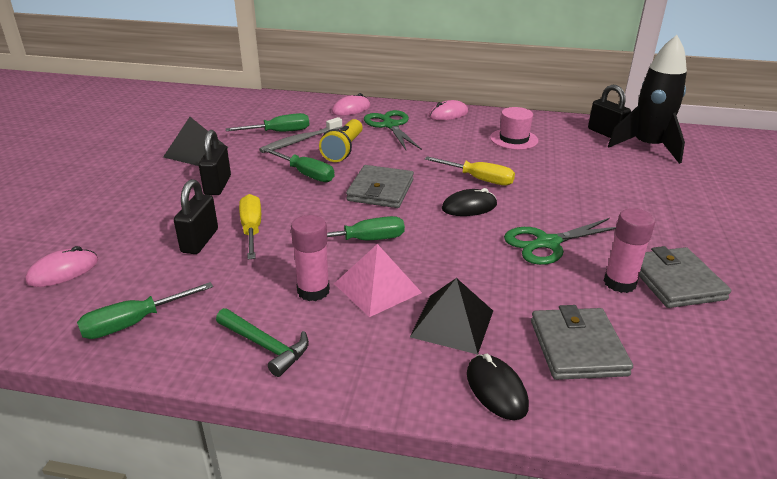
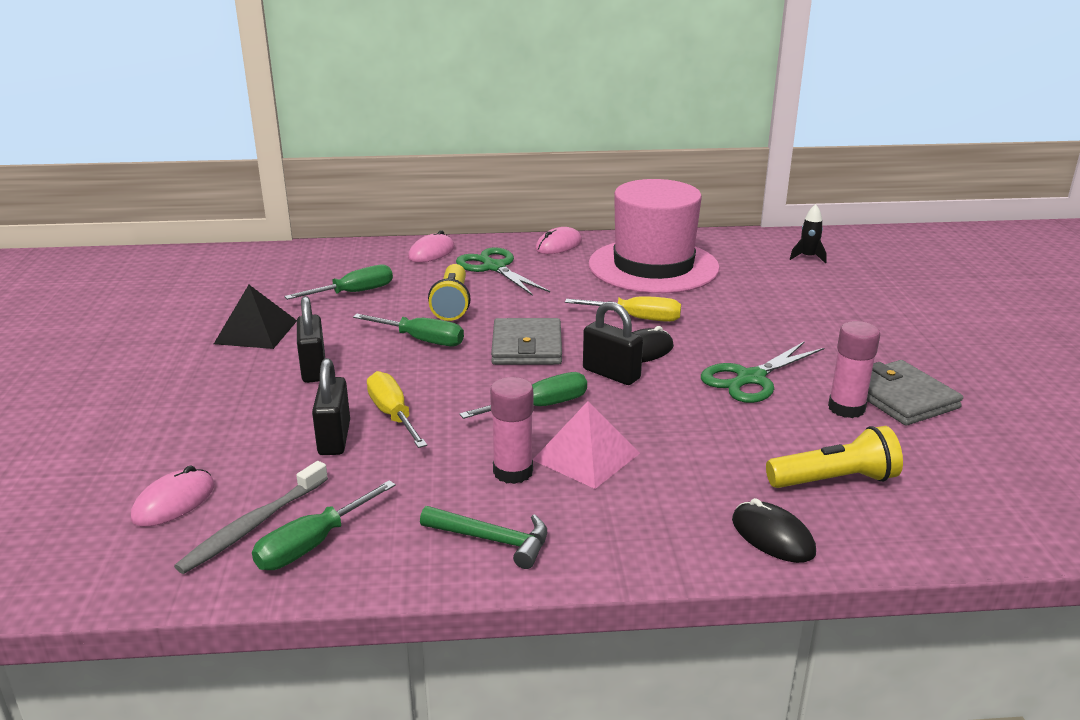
camera: 15 degrees left, 5 degrees down
grey toothbrush [259,117,342,153] -> grey toothbrush moved to [174,461,328,574]
black pyramid [410,278,493,355] -> none
pink hat [490,107,538,150] -> pink hat [589,179,720,293], size x2.18
grey wallet [531,305,633,380] -> yellow flashlight [766,426,903,488]
black padlock [588,85,631,138] -> black padlock moved to [583,301,643,385]
black rocket [608,35,687,164] -> black rocket [790,204,827,264], size x0.42

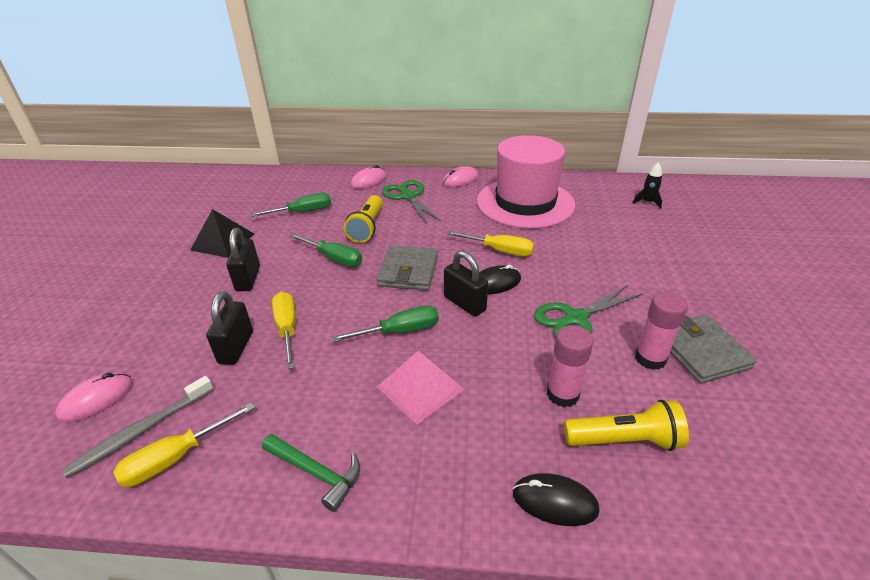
camera: 10 degrees right, 10 degrees up
green screwdriver [252,480,396,570] -> yellow screwdriver [113,402,255,487]
pink glue stick [490,377,533,484] -> pink glue stick moved to [547,325,593,408]
black mouse [732,498,816,563] -> black mouse turned 45 degrees counterclockwise [513,473,600,526]

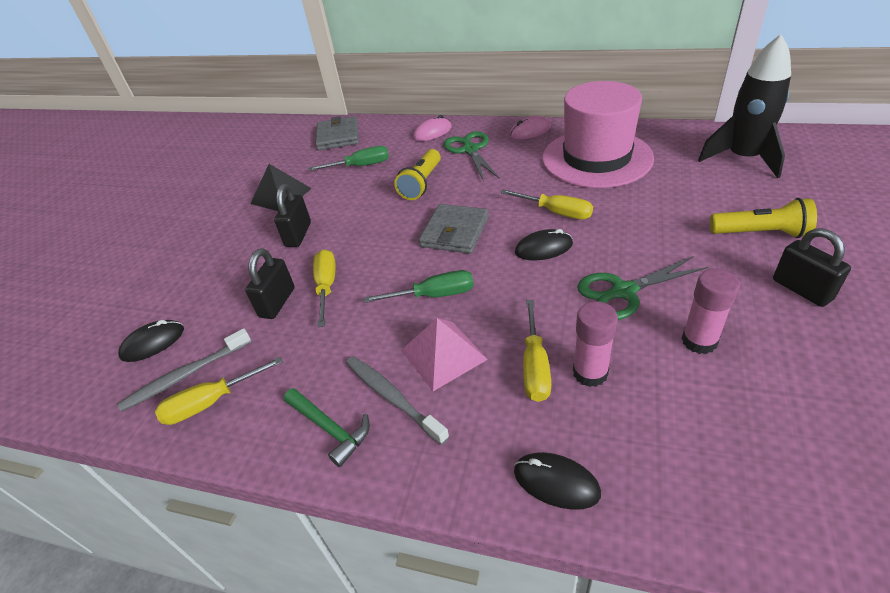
camera: 15 degrees right, 5 degrees up
pink mouse [56,372,132,422] -> black mouse [118,320,184,362]
green screwdriver [289,233,362,267] -> none
black padlock [444,251,488,316] -> black padlock moved to [773,228,851,307]
yellow flashlight [564,400,689,451] -> yellow flashlight moved to [710,198,817,238]
black rocket [633,162,662,209] -> black rocket [698,34,791,178], size x2.38
grey wallet [670,315,757,384] -> grey wallet moved to [315,116,359,150]
none -> grey toothbrush [346,356,450,445]
none -> yellow screwdriver [523,300,551,402]

